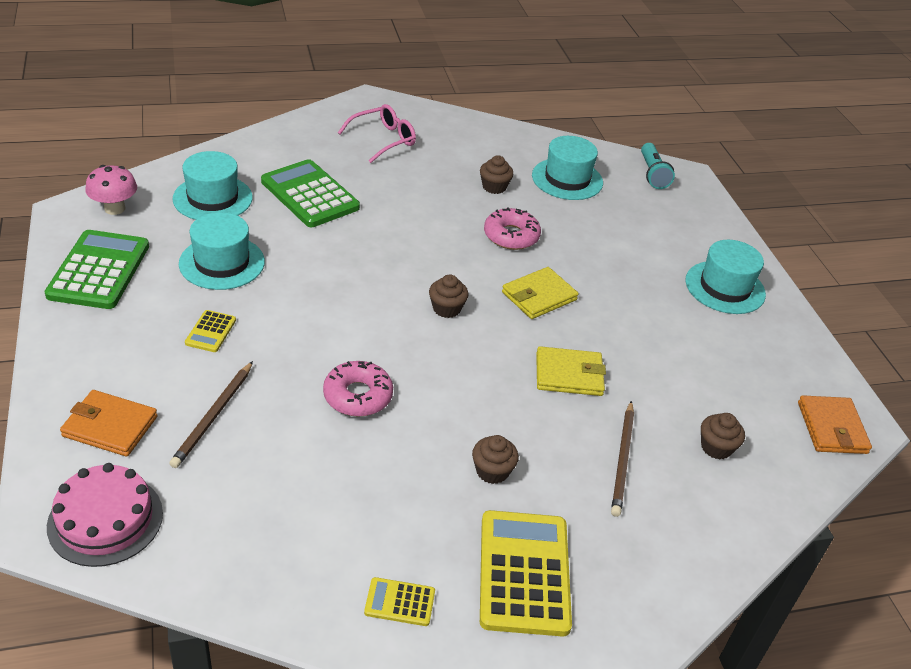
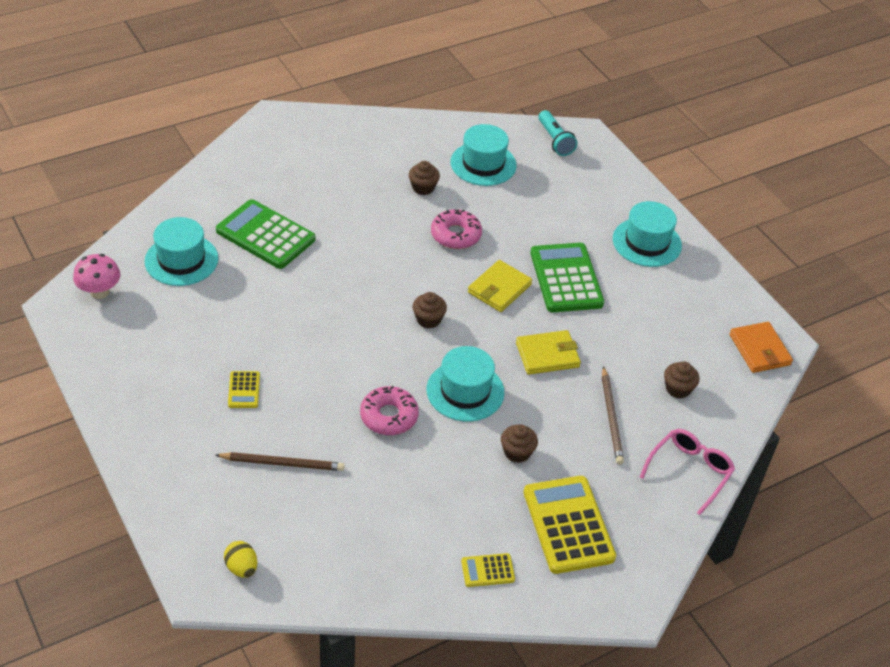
camera: 15 degrees left, 5 degrees up
green calculator [44,230,149,309] -> green calculator moved to [530,243,604,312]
pink cake [47,463,163,567] -> yellow egg [224,541,257,578]
orange wallet [60,390,158,457] -> none
brown pencil [169,361,253,468] -> brown pencil turned 90 degrees counterclockwise [216,452,345,471]
turquoise hat [179,212,265,290] -> turquoise hat moved to [427,346,504,422]
pink glasses [338,104,416,163] -> pink glasses moved to [640,429,735,515]

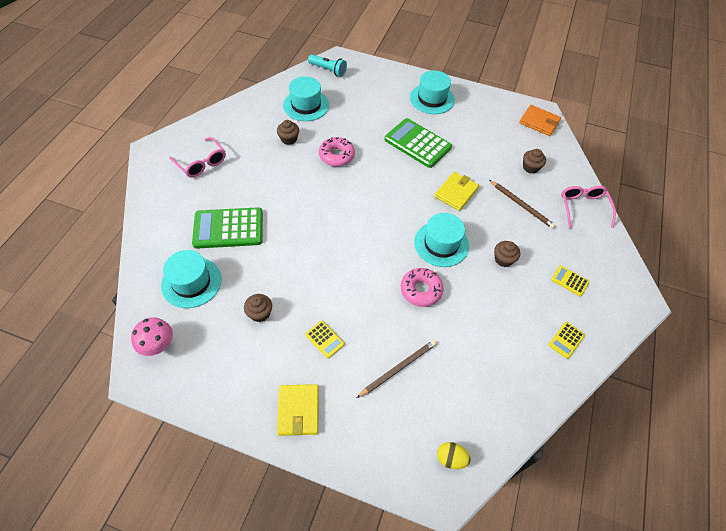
camera: 40 degrees left, 10 degrees up
brown cupcake [413,292,447,329] -> brown cupcake moved to [244,294,272,322]
yellow wallet [468,260,532,312] -> yellow wallet moved to [277,384,319,436]
yellow calculator [523,476,616,574] -> yellow calculator [551,265,589,296], size x0.47
none -> pink glasses [169,137,226,177]

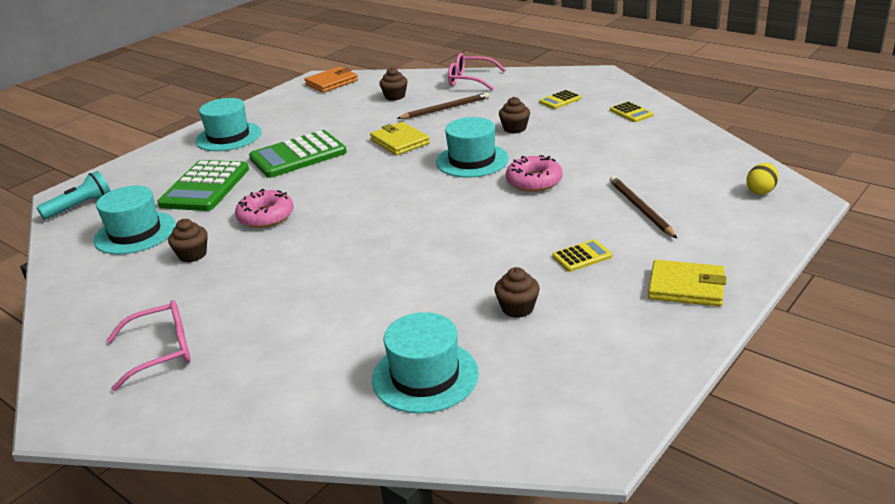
camera: 65 degrees left, 25 degrees down
pink mushroom [131,317,173,356] -> none
green calculator [192,207,263,249] -> green calculator moved to [157,160,249,211]

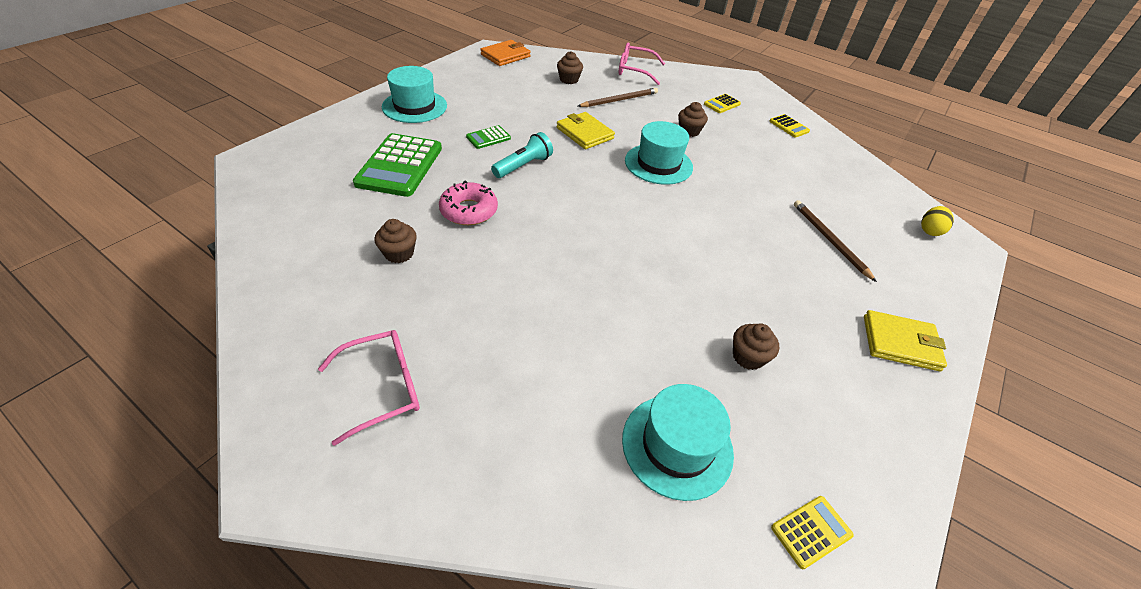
camera: 10 degrees left, 15 degrees up
turquoise flashlight [37,171,110,220] -> turquoise flashlight moved to [491,132,553,178]
turquoise hat [94,186,176,255] -> none
green calculator [249,130,347,178] -> green calculator [466,125,511,149], size x0.47
pink donut [506,155,563,192] -> none
yellow calculator [552,239,612,272] -> yellow calculator moved to [771,496,854,569]

